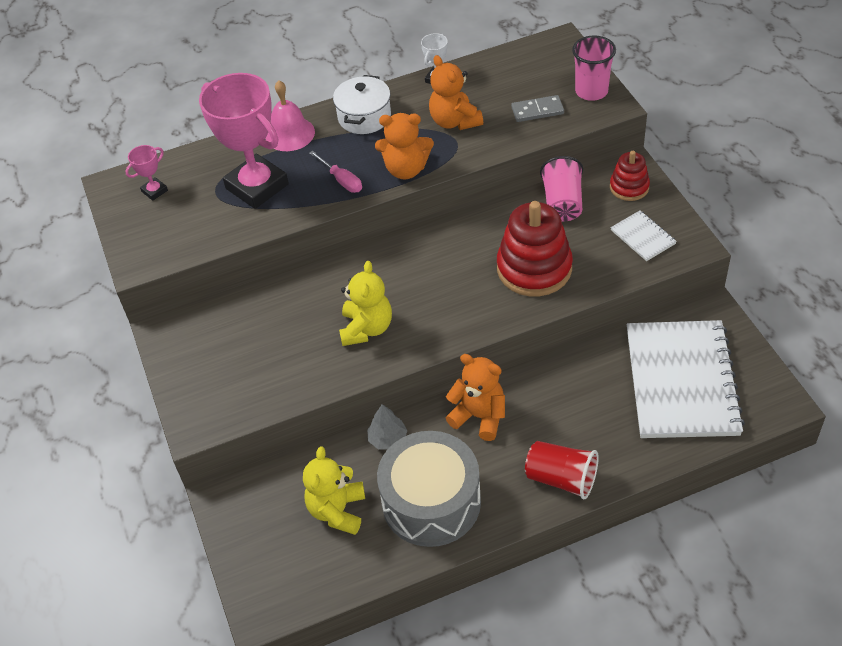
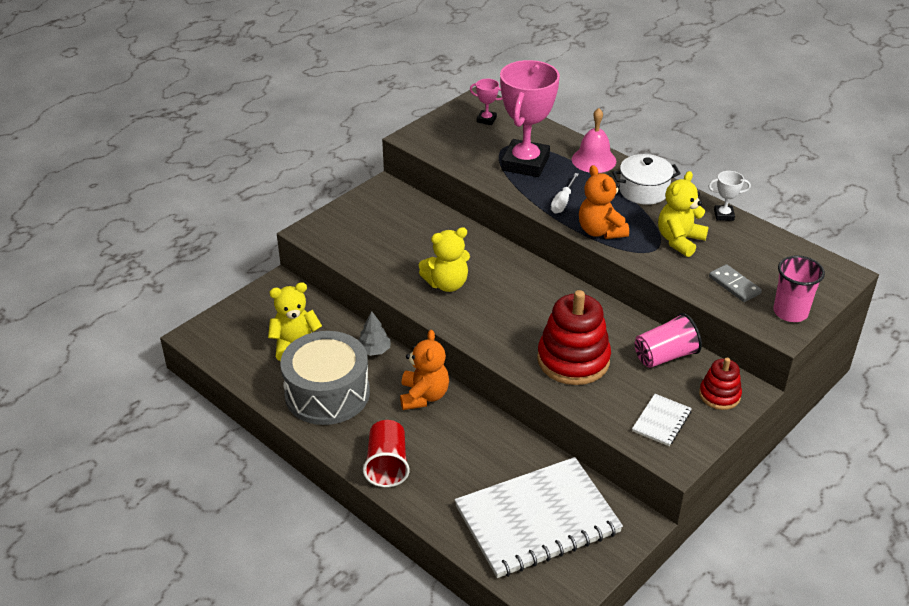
camera: 60 degrees right, 10 degrees down
pink screwdriver [309,151,362,193] -> white screwdriver [551,173,579,214]
orange teddy bear [429,55,483,130] -> yellow teddy bear [658,171,709,257]

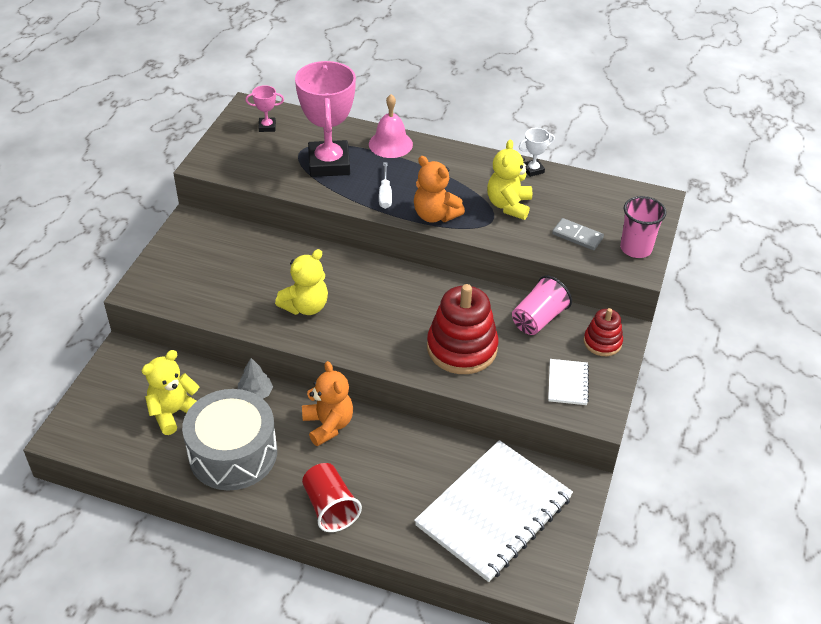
camera: 25 degrees left, 5 degrees up
white pot [612,154,681,205] -> none

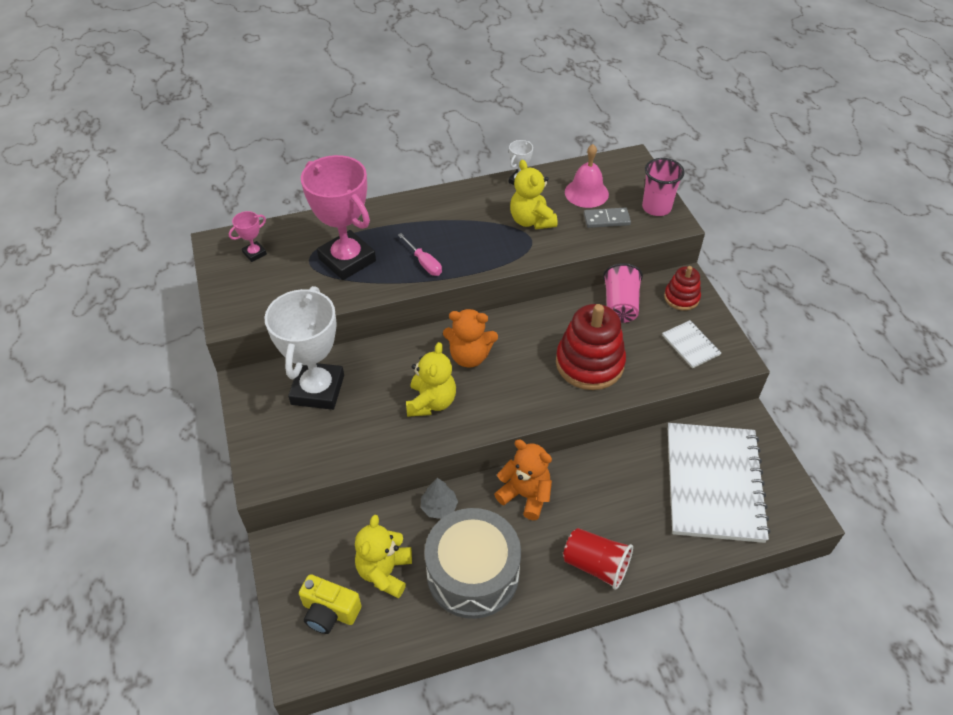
camera: 35 degrees left, 5 degrees up
pink bell [369,94,413,158] -> pink bell moved to [565,144,609,208]
white screwdriver [379,162,392,209] -> pink screwdriver [398,233,442,276]
orange teddy bear [414,156,465,223] -> orange teddy bear moved to [443,309,498,367]
none -> white trophy [265,286,344,410]
none -> yellow camera [299,574,361,634]

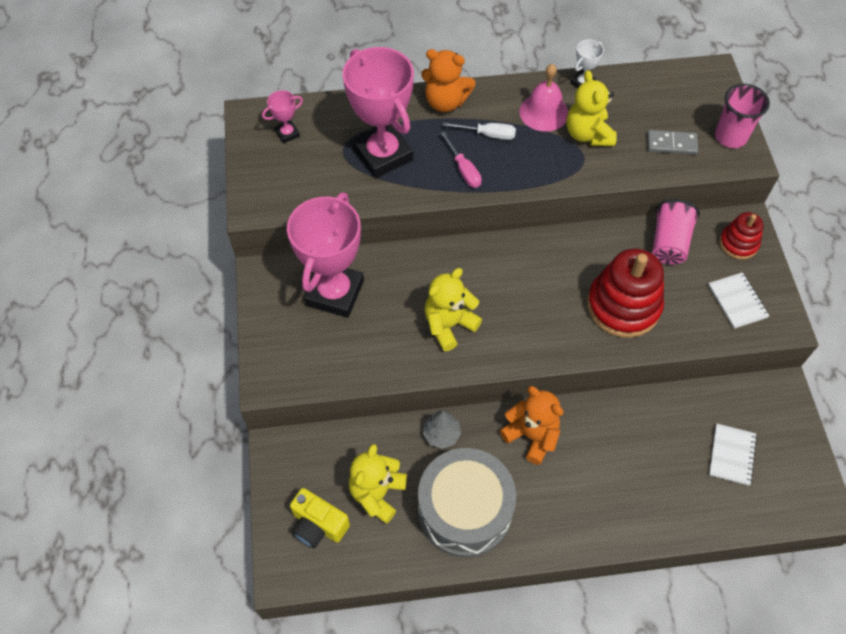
camera: 10 degrees right, 10 degrees up
white trophy [265,286,344,410] -> pink trophy [287,193,364,318]
yellow teddy bear [406,342,456,417] -> yellow teddy bear turned 150 degrees counterclockwise [424,268,482,351]
orange teddy bear [443,309,498,367] -> orange teddy bear moved to [421,49,475,112]
red cup [563,528,633,590] -> none
pink bell [565,144,609,208] -> pink bell moved to [519,64,568,132]
white notebook [668,423,771,543] -> white notebook [709,424,757,486], size x0.42
none -> white screwdriver [443,122,516,140]

